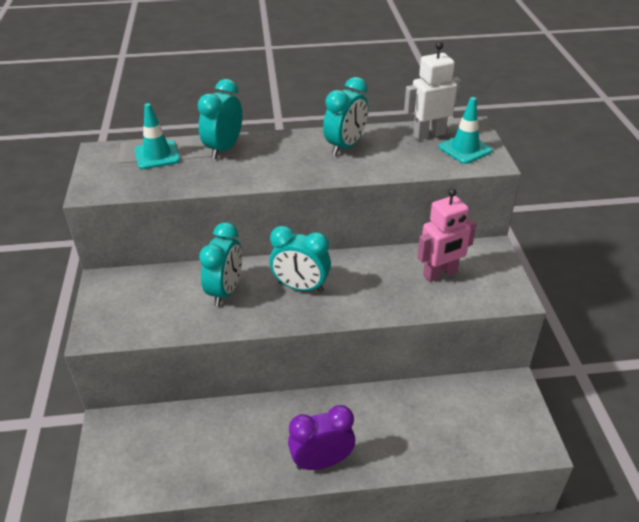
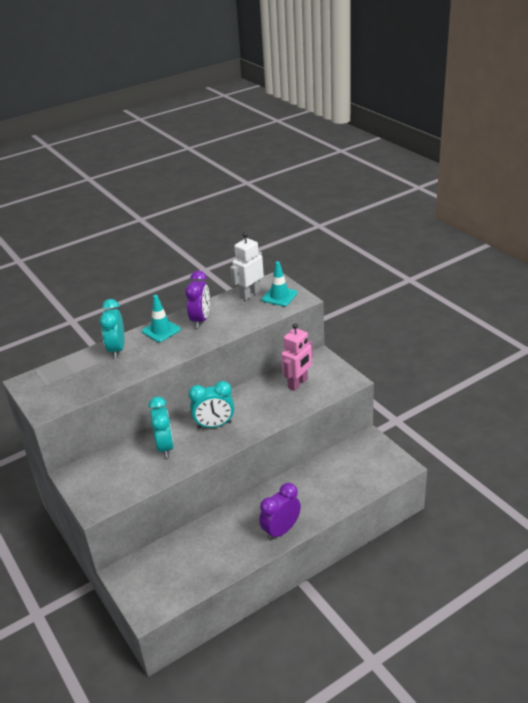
camera: 25 degrees left, 5 degrees down
turquoise traffic cone [135,103,180,169] -> turquoise traffic cone moved to [142,295,181,342]
turquoise clock [323,77,368,155] -> purple clock [185,271,210,328]

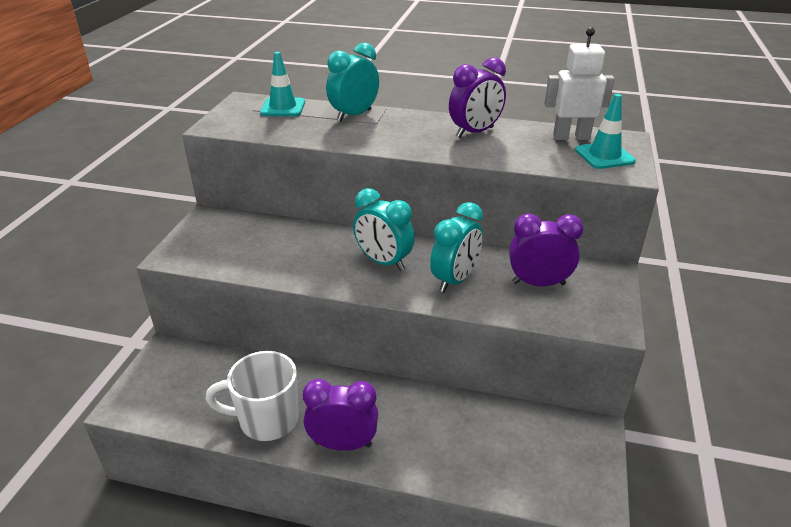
camera: 45 degrees right, 0 degrees up
turquoise traffic cone [142,295,181,342] -> turquoise traffic cone moved to [260,52,305,116]
turquoise clock [149,397,174,458] -> turquoise clock moved to [430,202,483,292]
pink robot [281,323,313,391] -> purple clock [509,213,583,286]
none -> white mug [205,351,299,441]

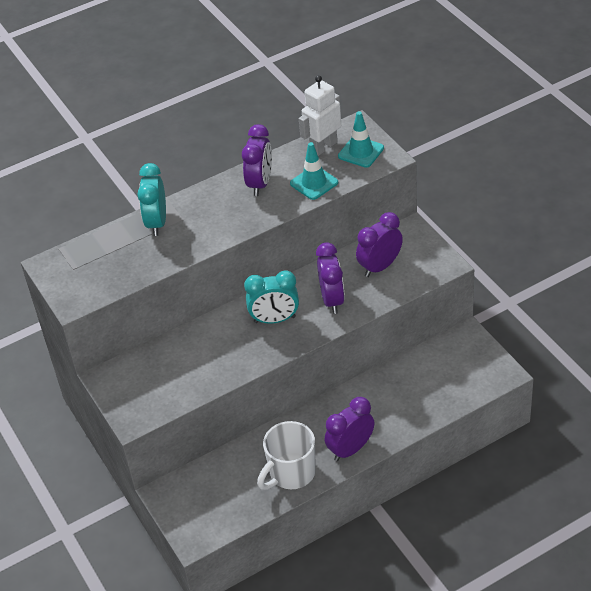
camera: 40 degrees left, 10 degrees up
turquoise traffic cone [260,52,305,116] -> turquoise traffic cone moved to [290,142,338,200]
turquoise clock [430,202,483,292] -> purple clock [316,242,345,314]

